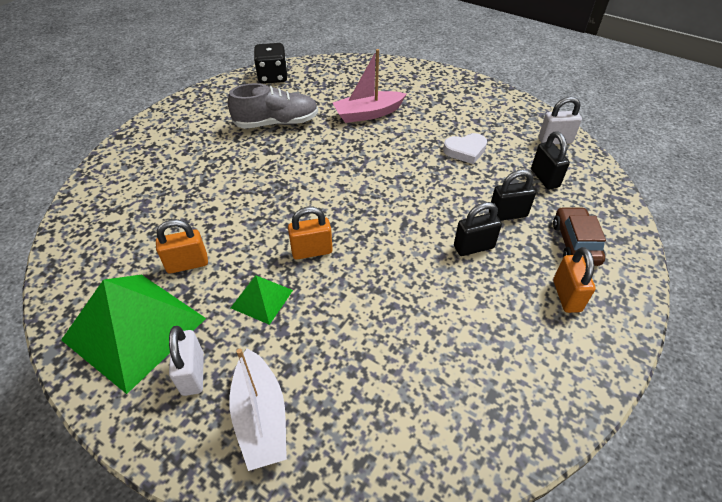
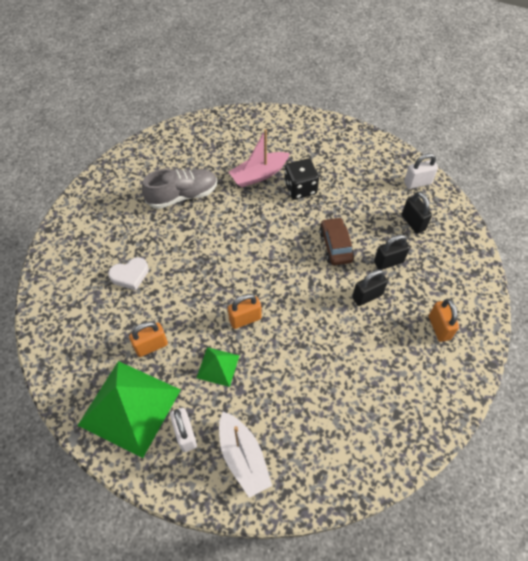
camera: 10 degrees left, 10 degrees up
black dice [254,43,287,84] -> black dice moved to [284,159,319,199]
white heart [443,133,487,164] -> white heart moved to [108,257,149,290]
brown car [553,207,606,266] -> brown car moved to [319,217,354,265]

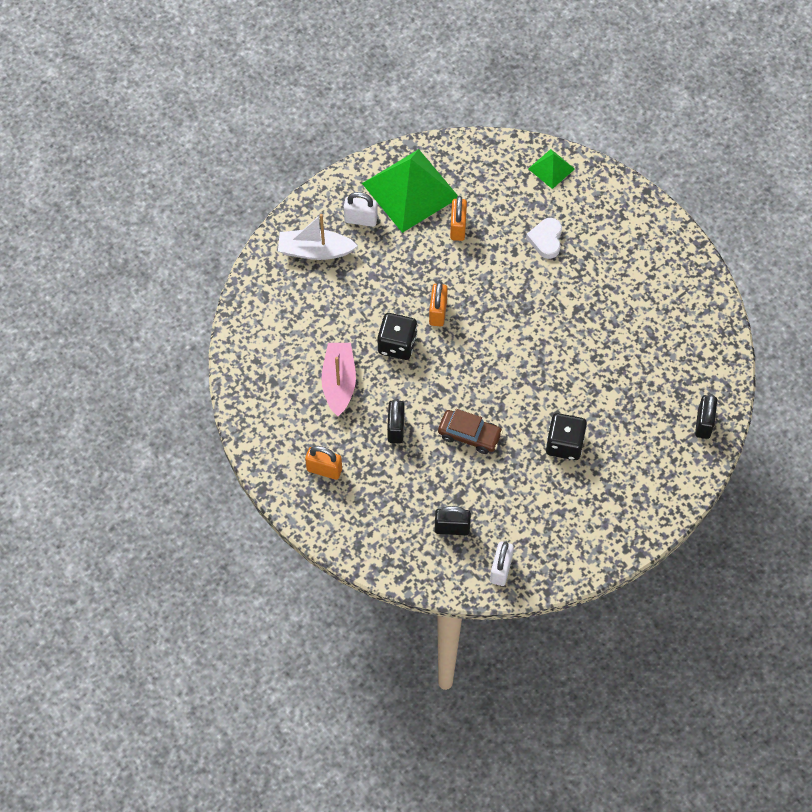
camera: 120 degrees right, 5 degrees up
grey shoe [142,169,217,209] -> none
green pyramid [197,347,240,387] -> green pyramid moved to [528,149,575,189]
pink boat [229,129,290,187] -> pink boat moved to [321,343,356,416]
black padlock [374,235,410,270] -> black padlock moved to [695,394,717,439]
none -> black dice [377,313,417,360]

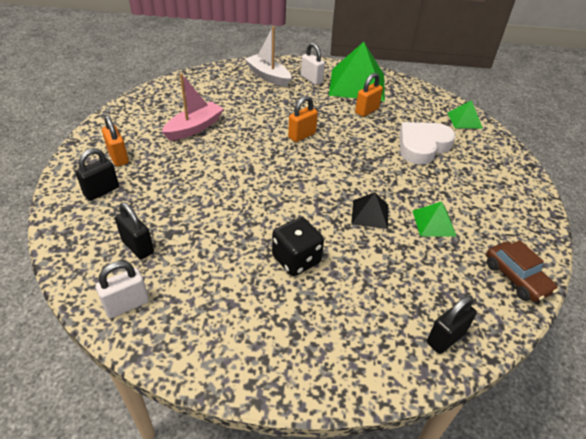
camera: 40 degrees right, 20 degrees down
black dice [377,313,417,360] -> none
black padlock [387,399,404,443] -> black padlock moved to [76,148,119,201]
brown car [438,409,503,454] -> brown car moved to [486,240,558,302]
white heart [526,218,562,259] -> white heart [400,122,455,165], size x1.66
none -> black pyramid [351,192,388,229]
none -> green pyramid [413,201,457,237]

